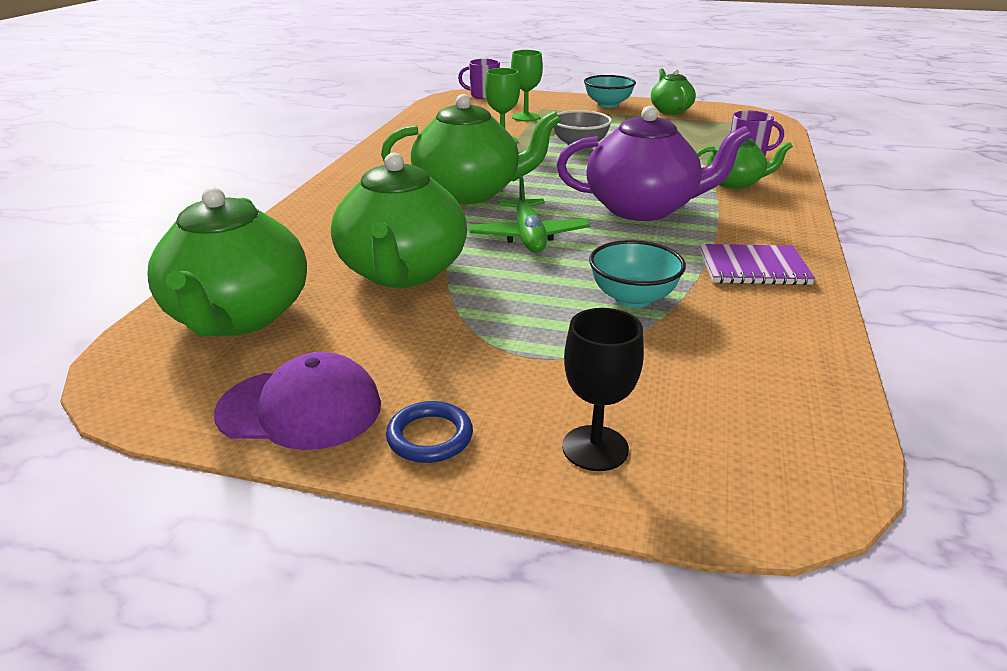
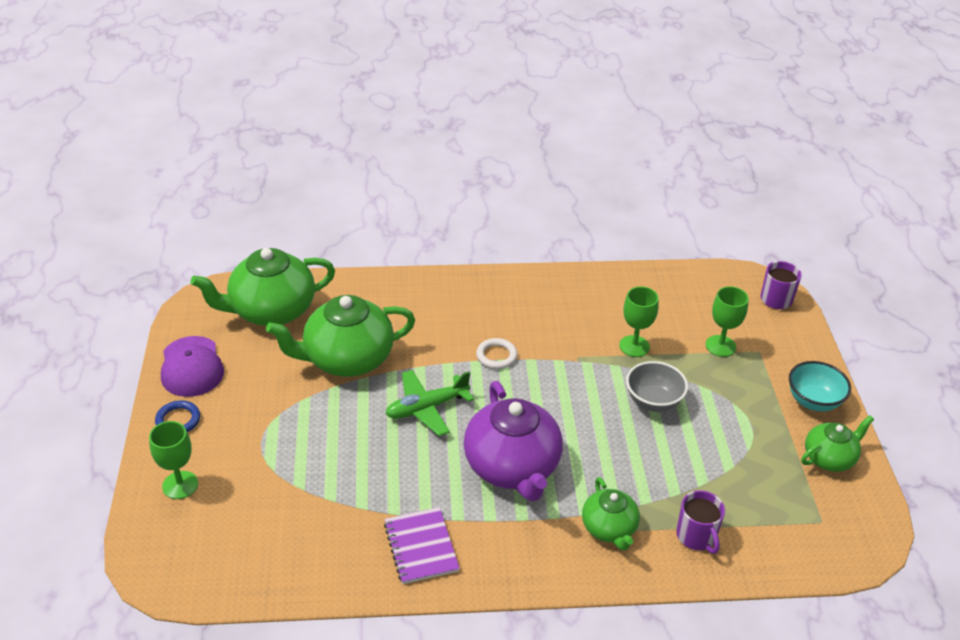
camera: 70 degrees right, 10 degrees up
green teapot [381,94,561,204] -> white ring [476,338,517,369]
black goblet [562,308,644,471] -> green goblet [149,421,198,499]
turquoise bowl [589,240,686,308] -> none

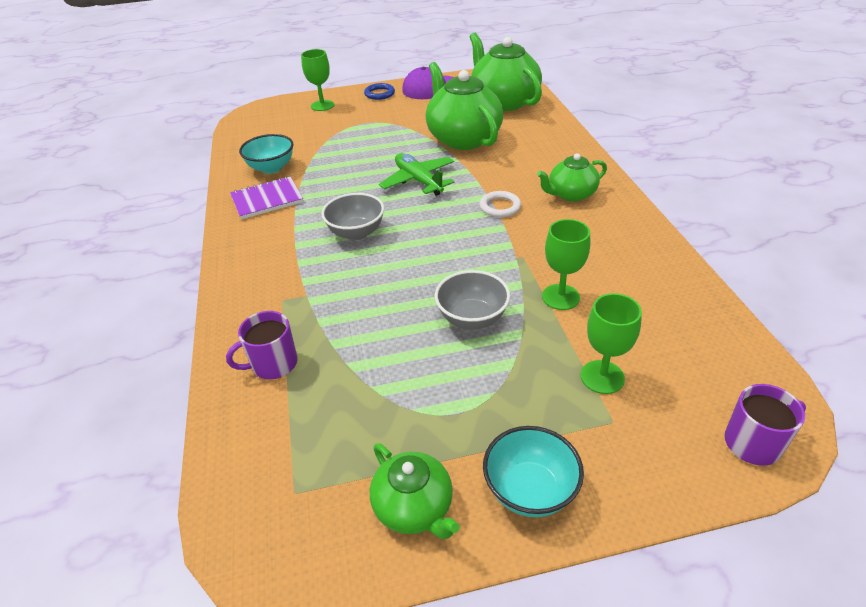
camera: 85 degrees right, 0 degrees up
purple teapot [464,381,563,501] -> grey bowl [321,193,384,240]
green teapot [582,477,640,551] -> green teapot moved to [537,153,607,202]
none -> turquoise bowl [239,134,294,174]

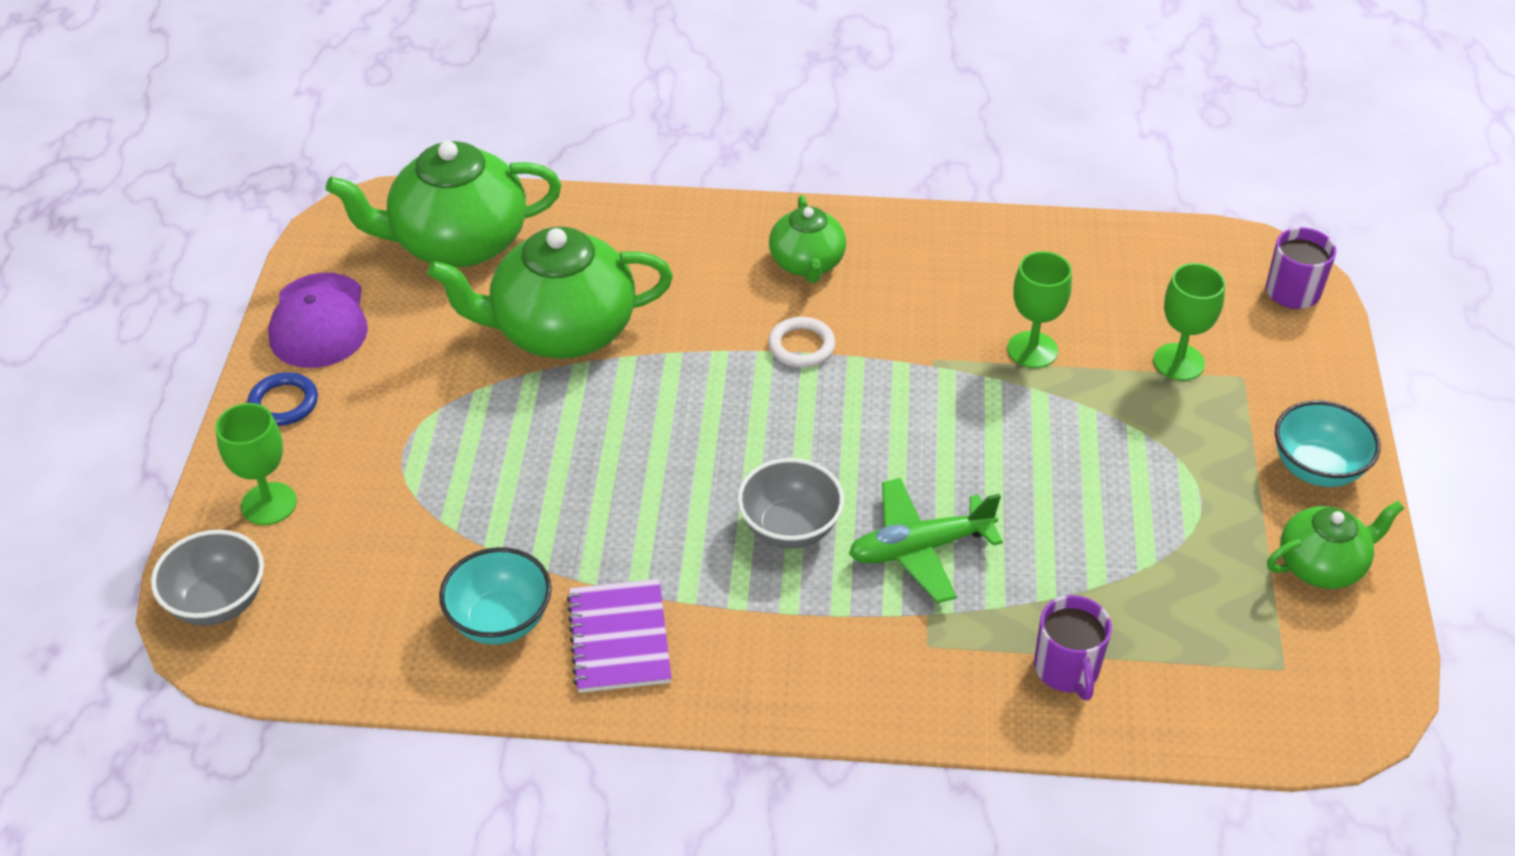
camera: 75 degrees left, 5 degrees up
green plane [379,153,454,196] -> green plane moved to [849,478,1003,603]
grey bowl [435,270,510,330] -> grey bowl moved to [151,530,264,626]

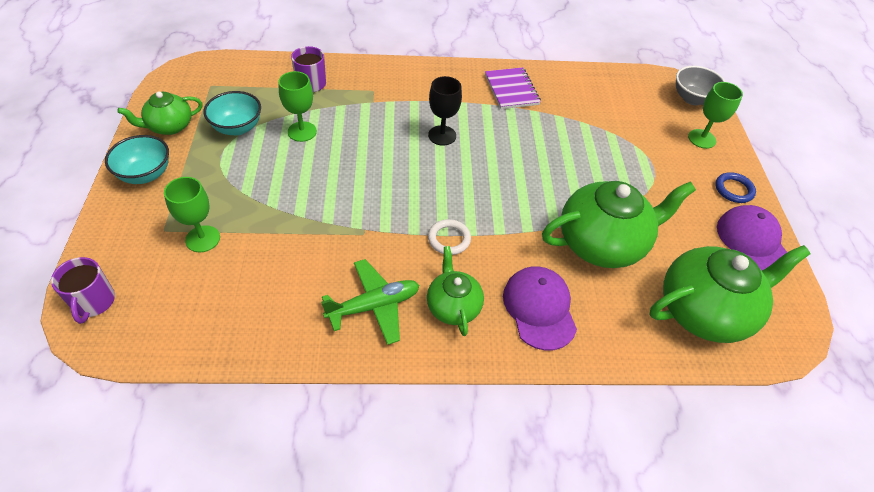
camera: 170 degrees right, 5 degrees up
turquoise bowl [439,547,552,645] -> turquoise bowl moved to [203,91,261,135]
grey bowl [737,458,844,549] -> black goblet [428,76,462,146]
green plane [849,478,1003,603] -> green plane moved to [321,259,419,345]
green goblet [1007,251,1072,368] -> green goblet moved to [279,71,317,142]
none -> purple cap [503,266,577,351]

